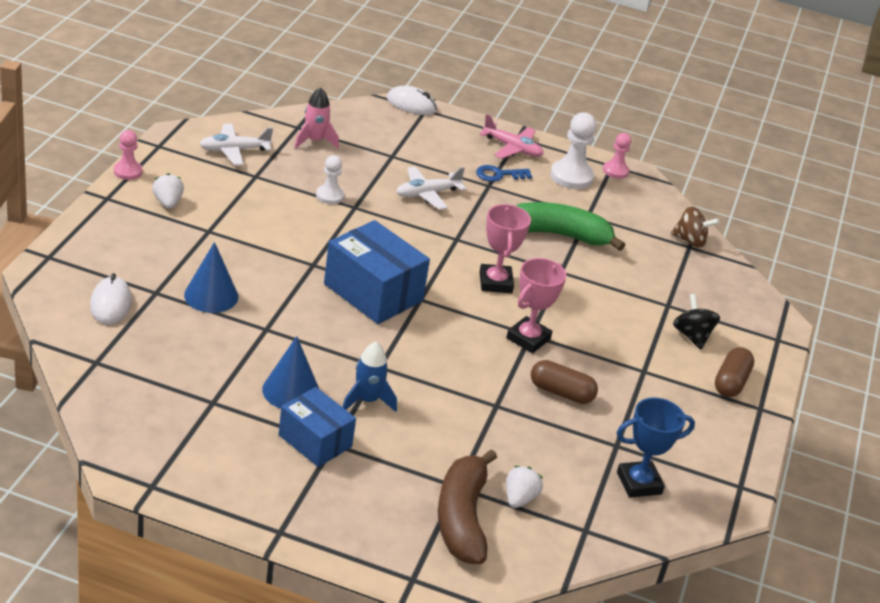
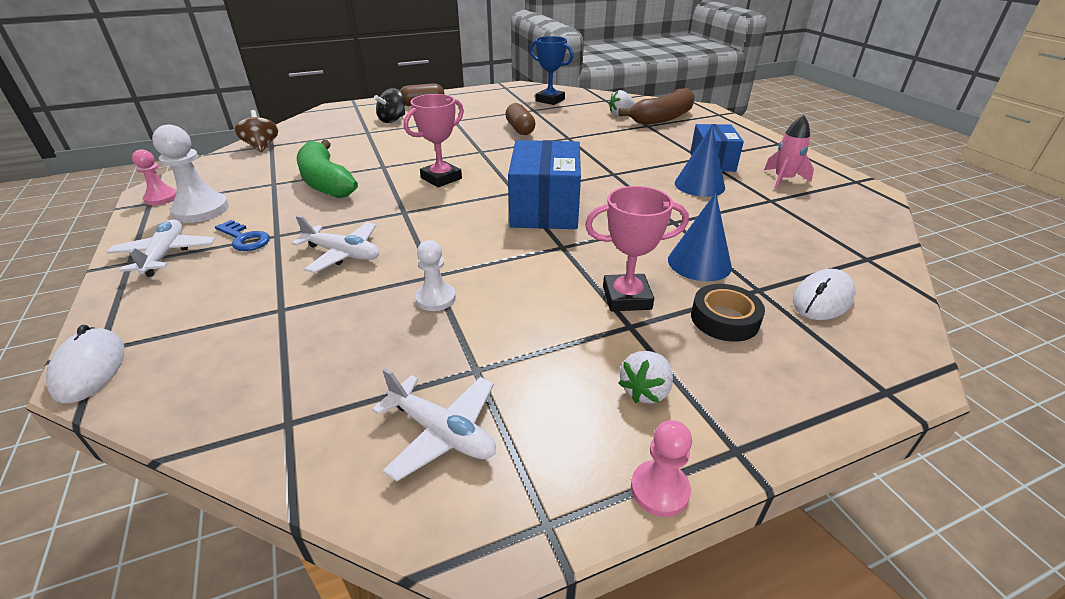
camera: 125 degrees left, 0 degrees up
pink rocket [294,87,339,149] -> pink rocket moved to [764,115,814,190]
blue rocket [343,342,397,412] -> none
pink plane [479,114,544,159] -> white plane [107,219,215,277]
pink trophy [506,258,566,353] -> pink trophy moved to [585,186,689,311]
none -> black tape [691,284,765,342]

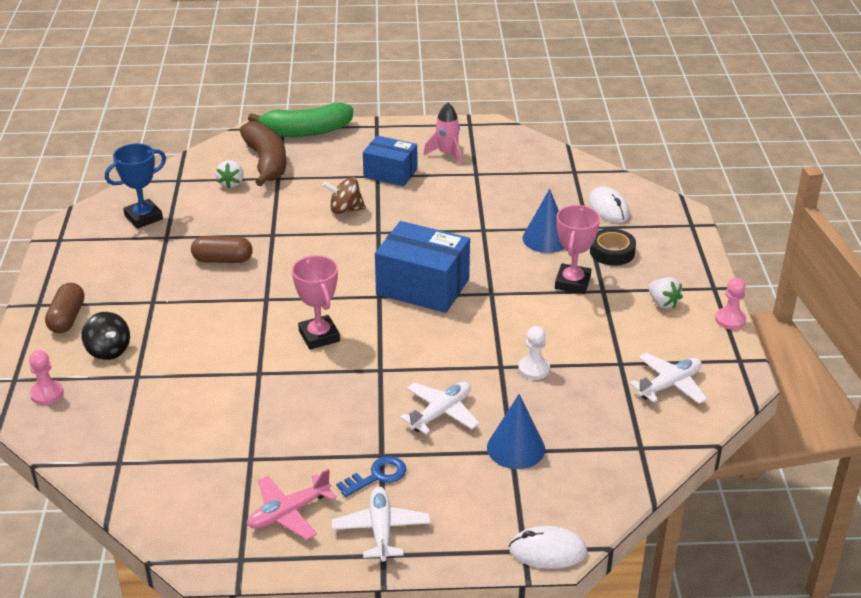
camera: 70 degrees left, 0 degrees up
white plane [107,219,215,277] -> white plane turned 75 degrees clockwise [332,487,430,562]
pink pawn [132,149,177,205] -> pink pawn moved to [29,350,64,405]
white pawn [152,125,229,223] -> pink plane [247,469,337,540]
brown spinning top [235,110,278,152] -> brown spinning top moved to [323,177,366,214]
green banana [297,140,358,198] -> green banana moved to [248,103,353,137]
blue cone [675,125,725,197] -> blue cone moved to [487,394,545,469]

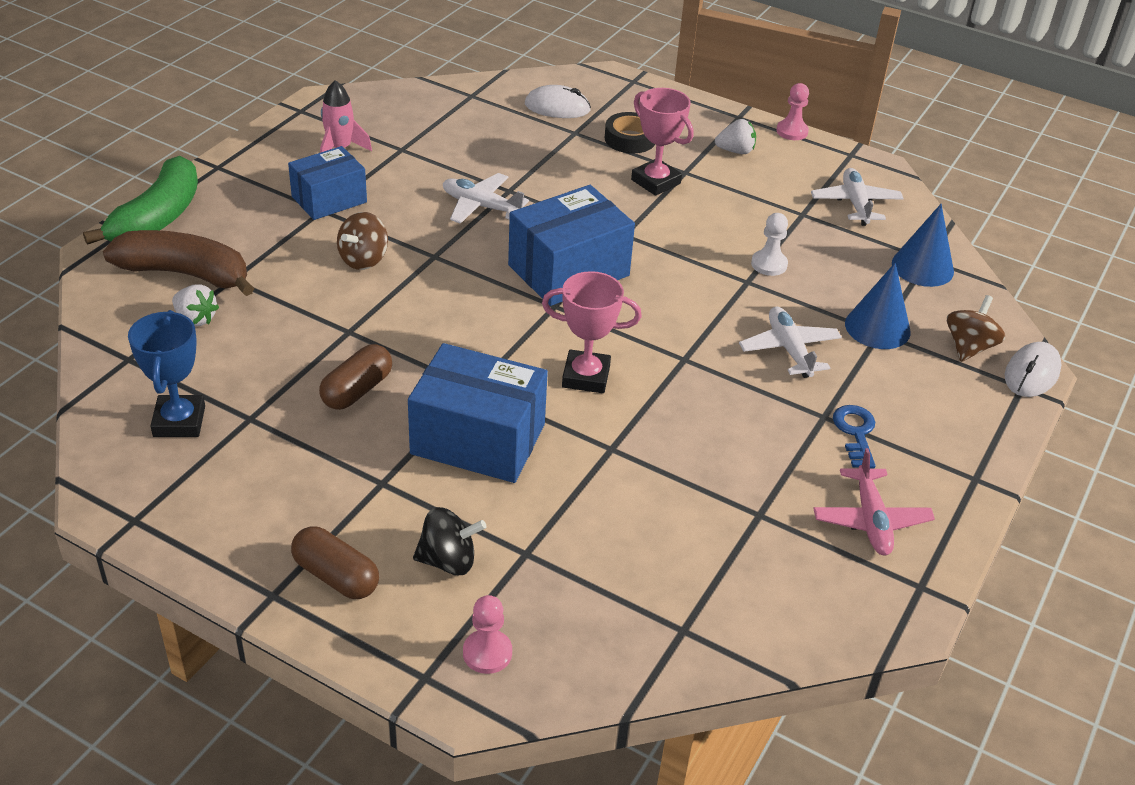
camera: 60 degrees left, 5 degrees up
white plane [332,487,430,562] -> white plane moved to [443,173,529,224]
blue cone [522,189,564,253] -> blue cone moved to [892,204,954,287]
none -> blue box [408,343,548,483]
none -> brown spinning top [947,295,1005,362]

